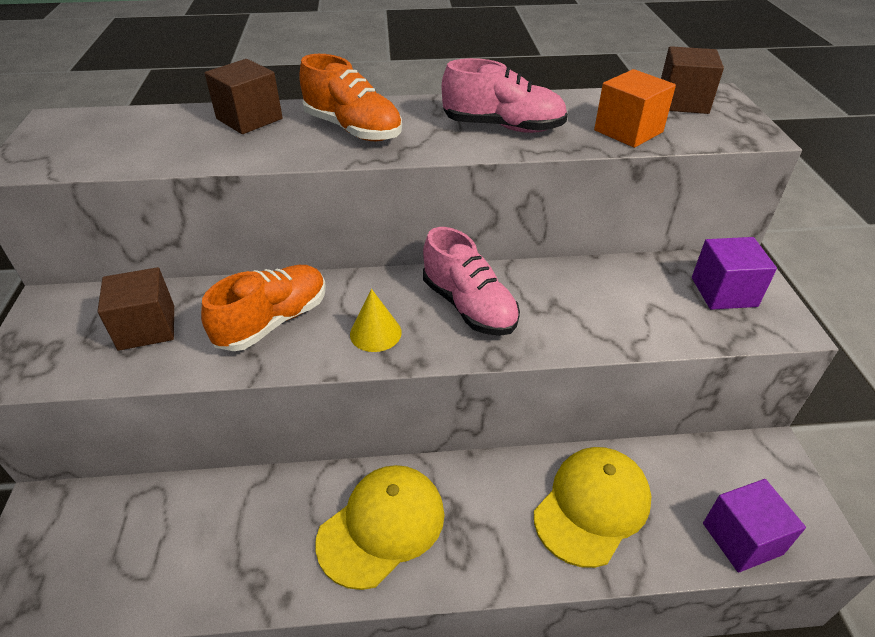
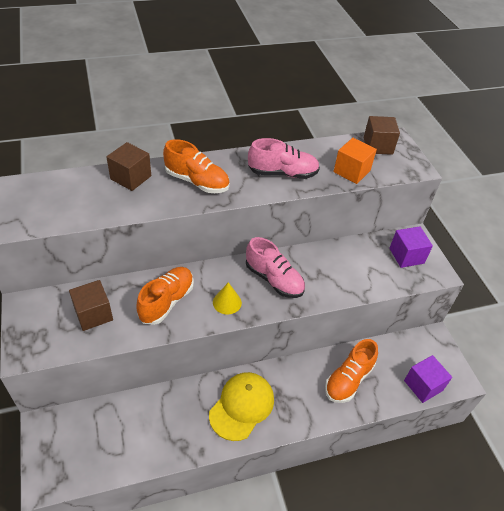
camera: 15 degrees left, 5 degrees up
yellow cap [534,447,651,568] -> orange shoe [325,339,378,403]

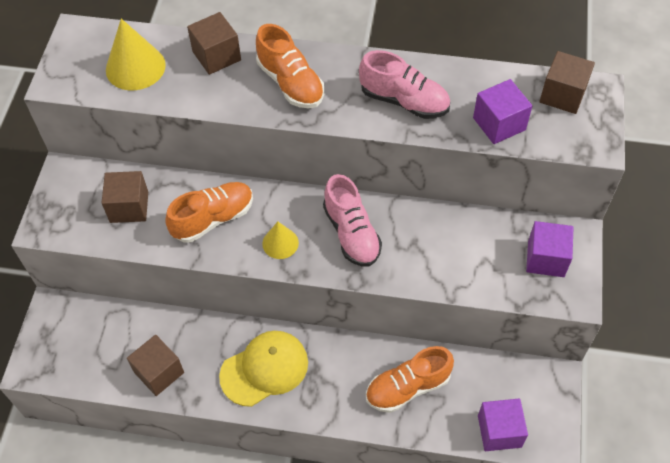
camera: 30 degrees right, 10 degrees up
orange cube [333,138,377,184] -> purple cube [473,79,532,144]
none -> yellow cone [106,18,166,90]
none -> brown cube [127,335,184,396]

